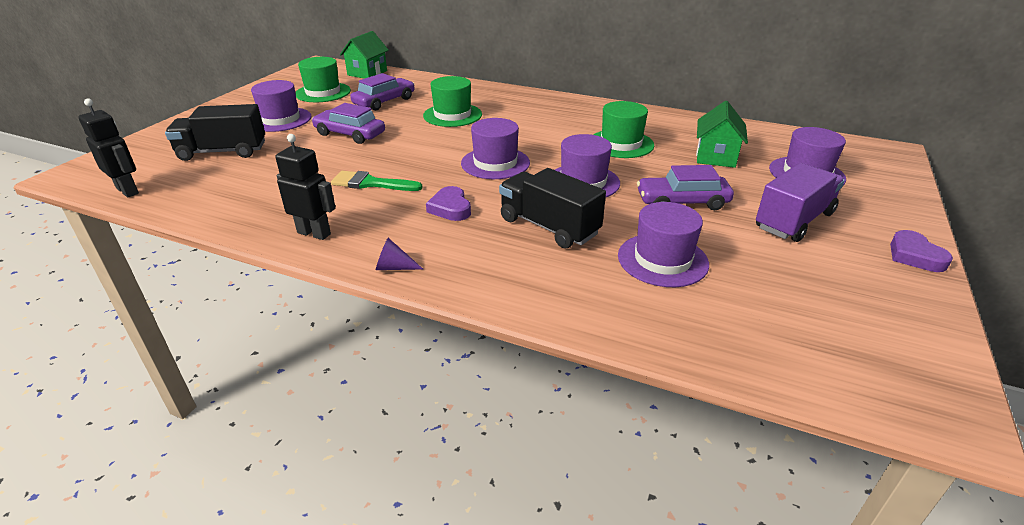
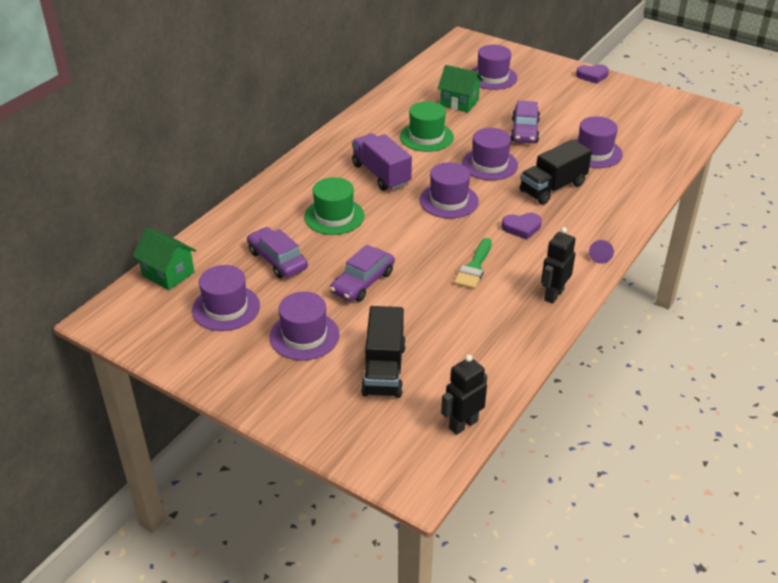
camera: 80 degrees left, 5 degrees up
green hat [295,57,351,102] -> purple hat [192,265,260,331]
purple truck [756,163,845,242] -> purple truck moved to [352,133,412,191]

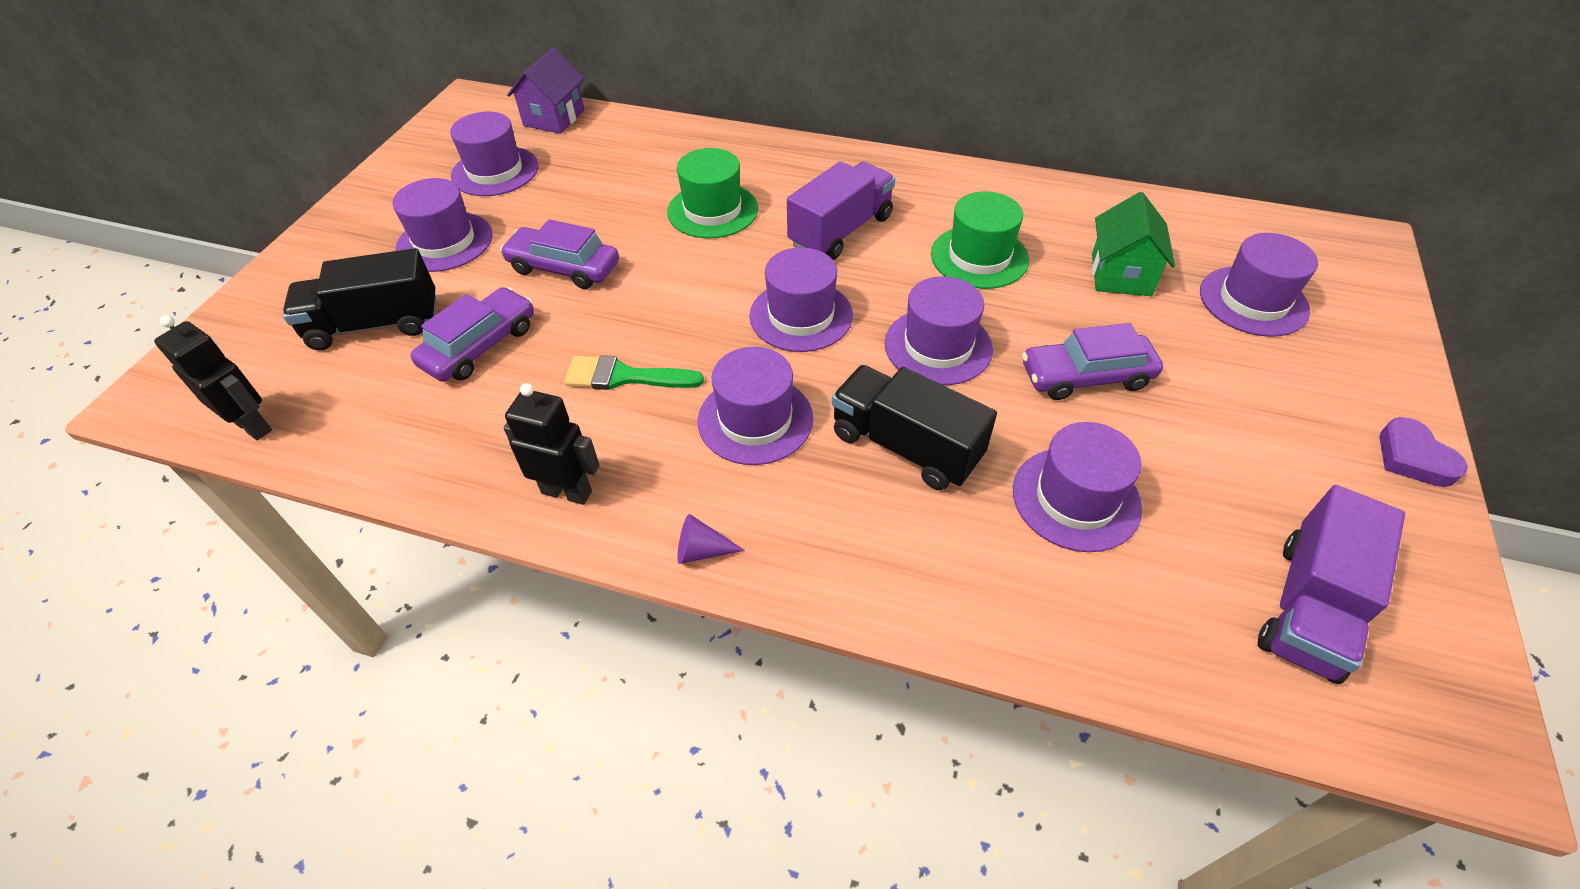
camera: 75 degrees right, 10 degrees up
green house [132,228,196,290] -> purple house [507,47,585,134]
purple car [247,227,308,278] -> purple car moved to [410,287,534,382]
purple heart [502,213,542,240] -> purple hat [698,347,813,465]
none -> purple truck [1258,485,1405,684]

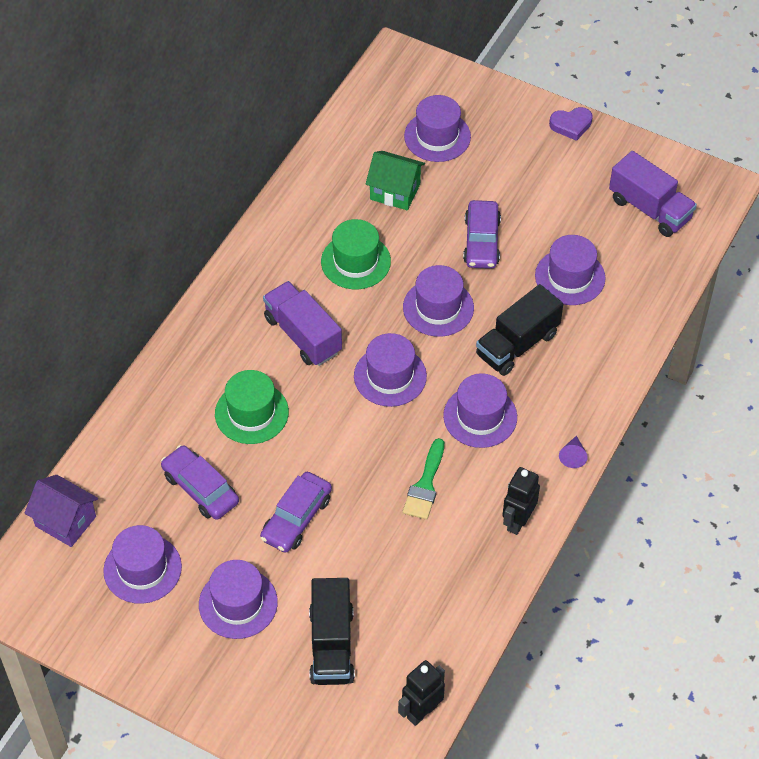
camera: 80 degrees left, 5 degrees up
purple car [410,287,534,382] -> purple car moved to [161,445,239,520]

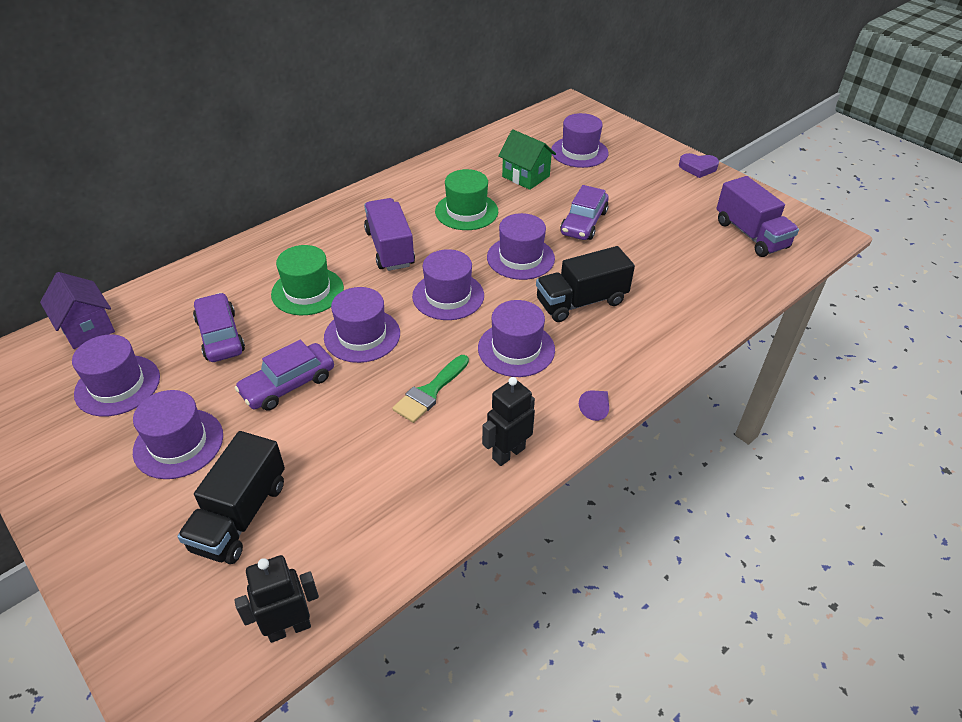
camera: 20 degrees right, 10 degrees down
purple hat [535,235,606,305] -> purple hat moved to [324,287,400,363]

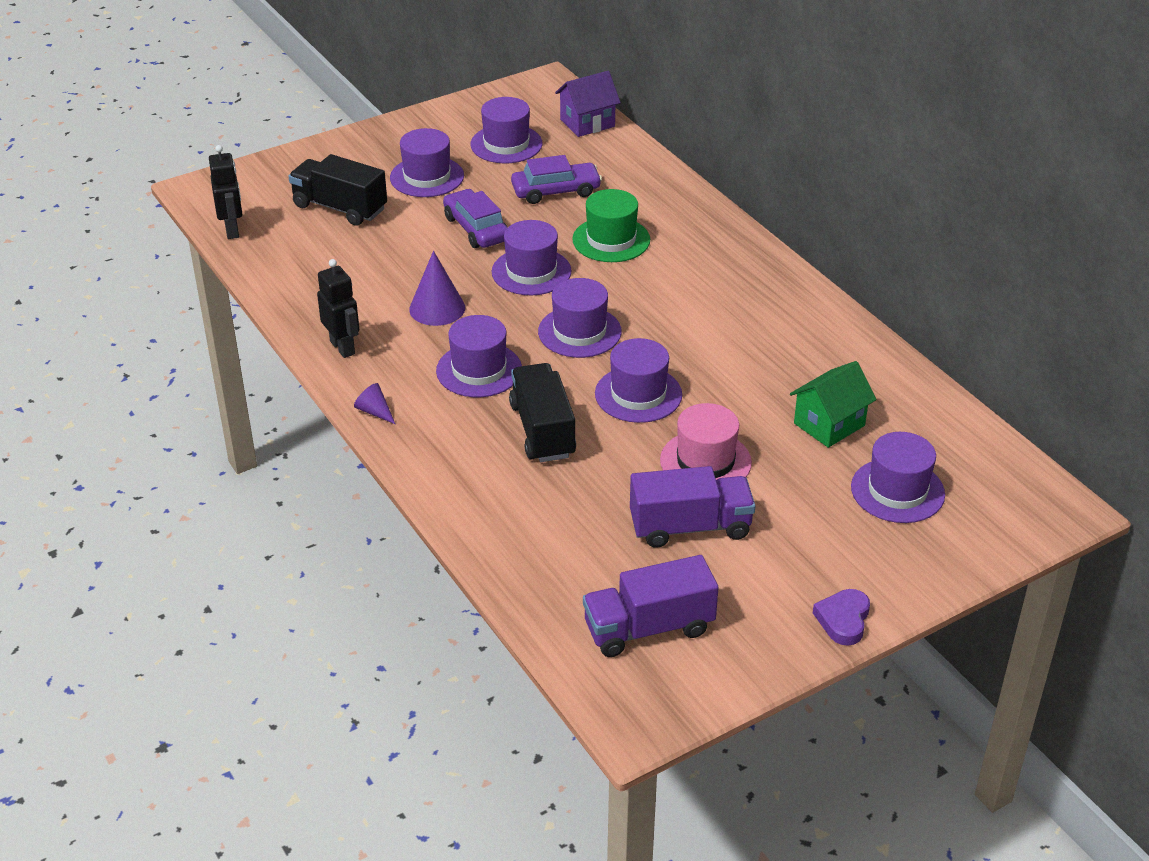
camera: 100 degrees right, 5 degrees down
purple truck [364,198,415,271] -> purple truck moved to [630,466,755,548]
green brush [392,355,469,423] -> purple cone [409,251,465,326]
green hat [435,169,498,230] -> none
purple car [560,185,609,240] -> pink hat [660,403,752,480]

